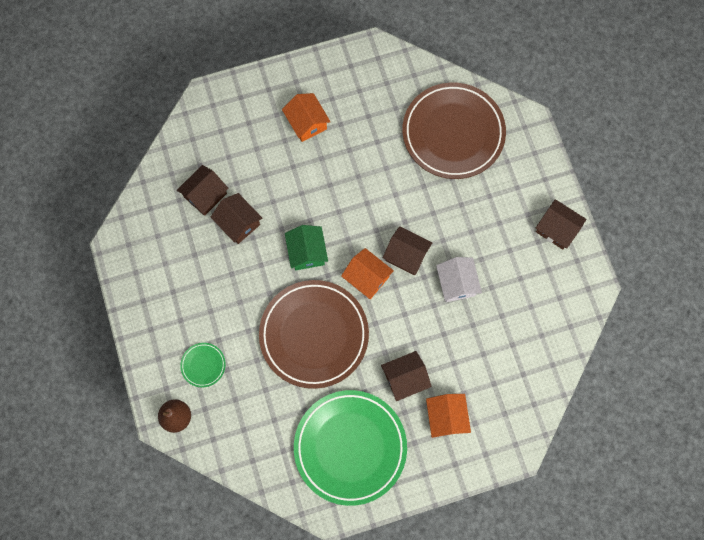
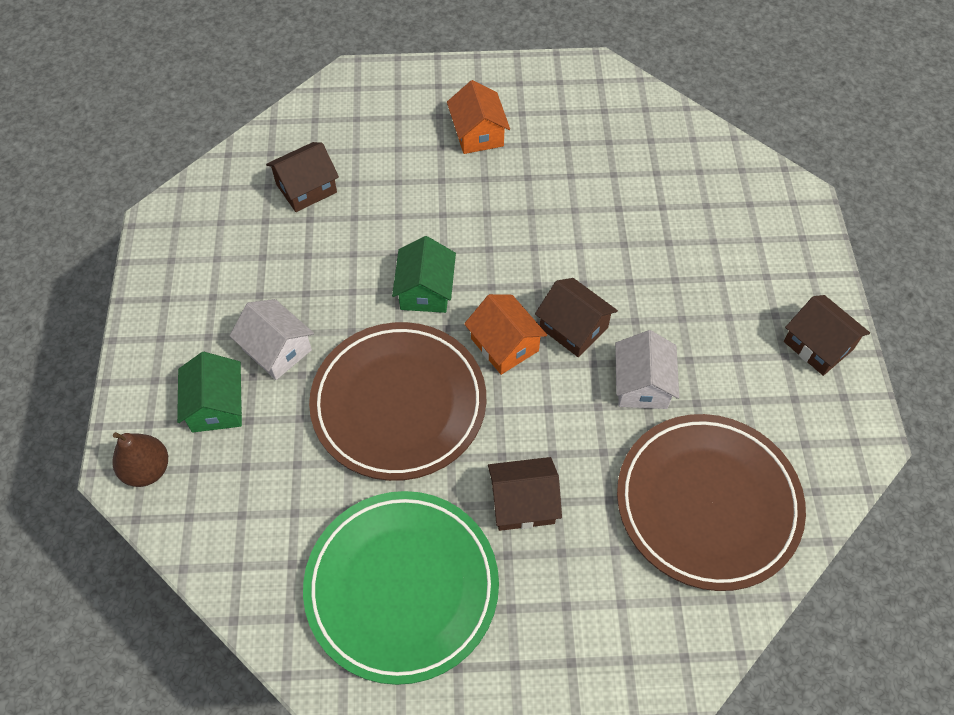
camera: 15 degrees right, 15 degrees down
green plate [180,343,226,387] -> green house [177,352,243,432]
brown house [211,193,262,244] -> none
brown plate [402,82,506,179] -> brown plate moved to [617,414,806,591]
orange house [426,394,471,438] -> none
none -> white house [229,299,314,380]

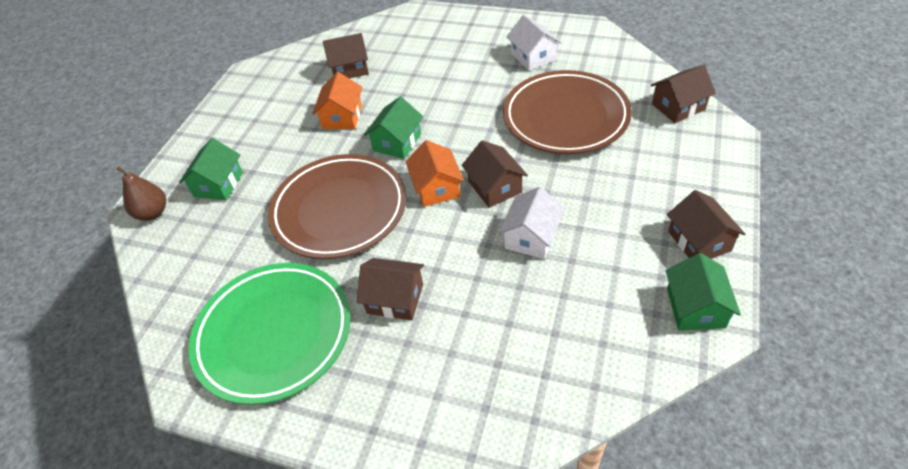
camera: 25 degrees right, 10 degrees down
white house [229,299,314,380] -> white house moved to [506,15,562,71]
orange house [447,80,510,154] -> orange house moved to [312,72,362,129]
brown plate [617,414,806,591] -> brown plate moved to [503,70,632,154]
none -> brown house [651,65,716,123]
none -> green house [666,253,741,331]

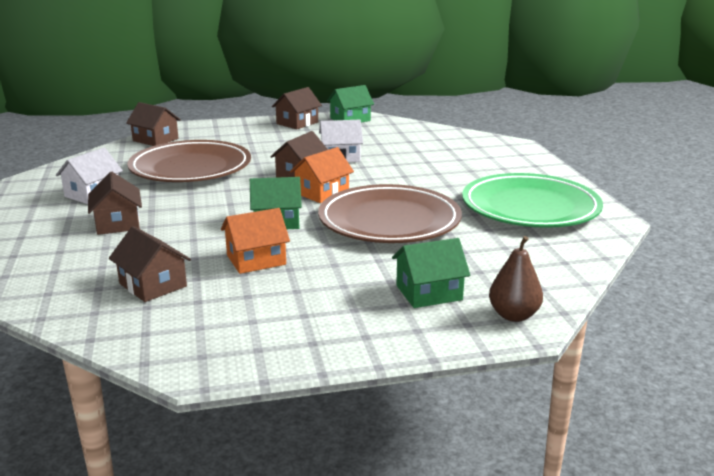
camera: 125 degrees left, 25 degrees down
brown house [357,258,424,320] -> brown house moved to [88,171,142,235]

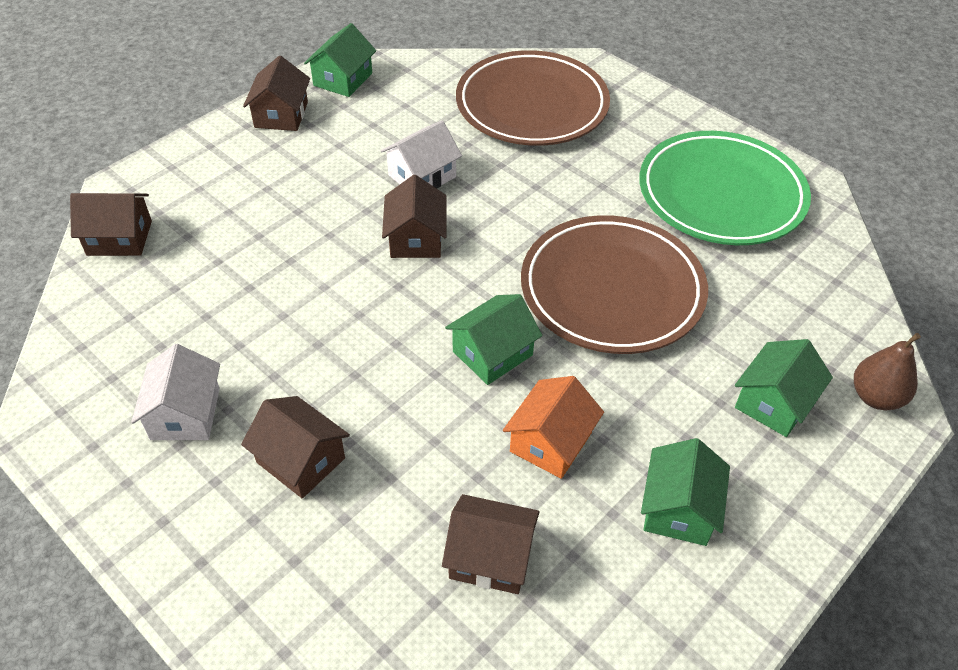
camera: 35 degrees left, 25 degrees up
brown plate [127,140,251,182] -> brown plate moved to [456,50,610,146]
orange house [290,147,354,203] -> none
none -> green house [641,438,730,546]

